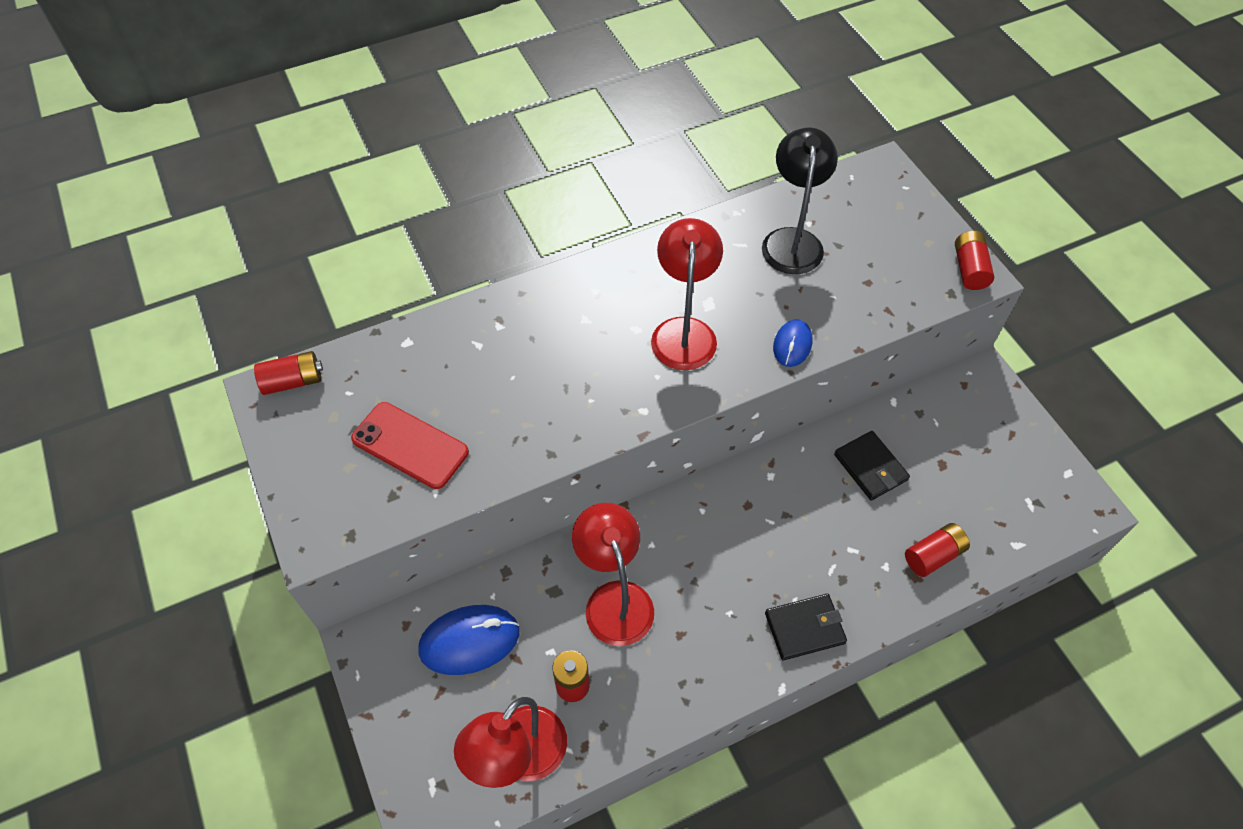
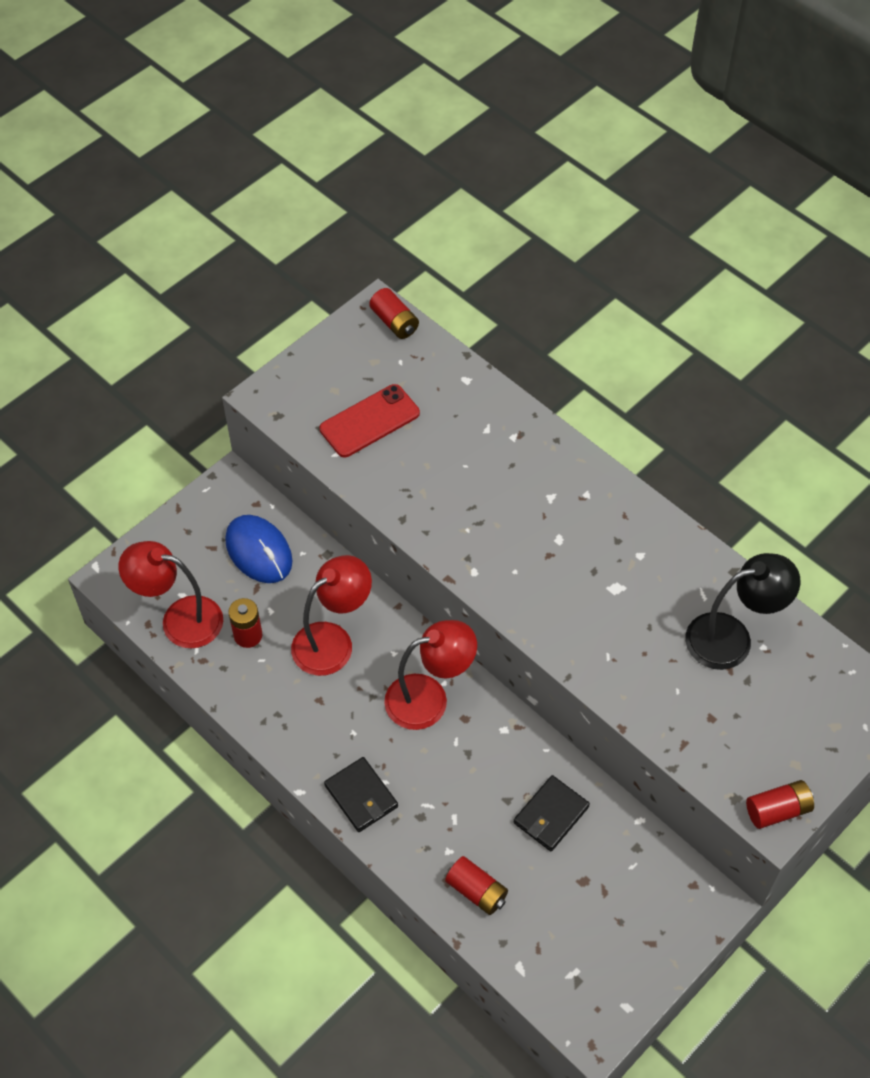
camera: 70 degrees right, 0 degrees up
red phone [351,402,469,489] -> red phone turned 45 degrees clockwise [320,384,420,457]
red lamp [651,218,723,370] -> red lamp moved to [384,620,477,730]
blue mouse [773,319,813,367] -> none

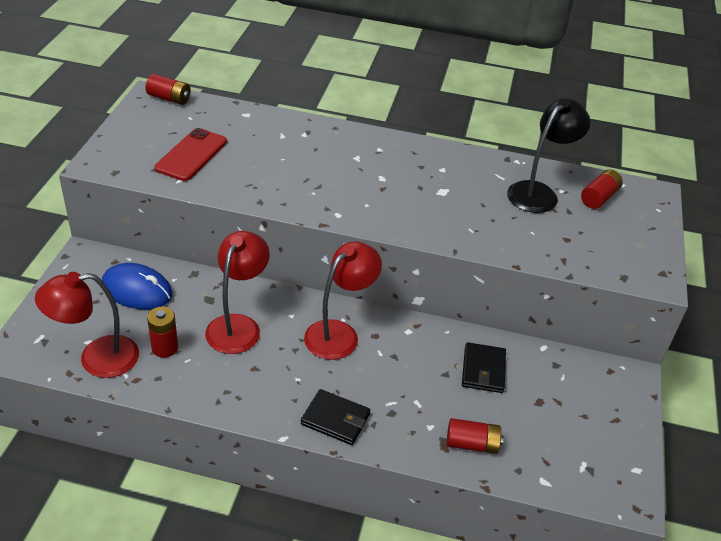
camera: 35 degrees left, 15 degrees down
red battery [746,780,814,829] -> red battery moved to [581,169,623,209]

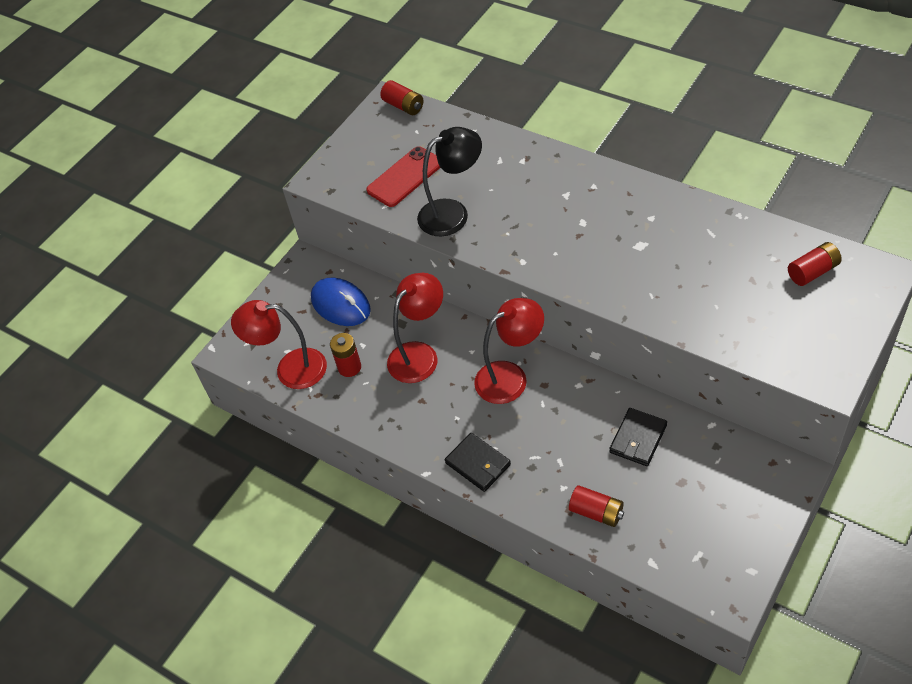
camera: 30 degrees right, 10 degrees up
black lamp [507,98,590,213] -> black lamp moved to [417,127,482,236]

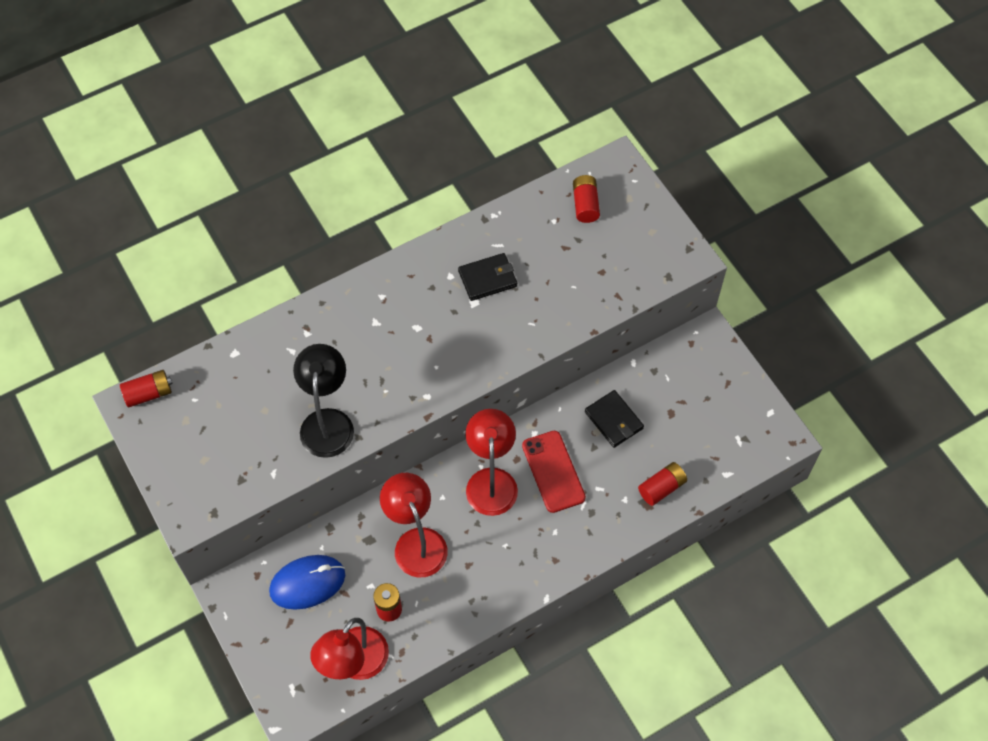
camera: 70 degrees left, 10 degrees up
red phone [366,146,440,207] -> red phone moved to [522,431,586,513]
black wallet [445,433,511,492] -> black wallet moved to [458,253,517,301]

